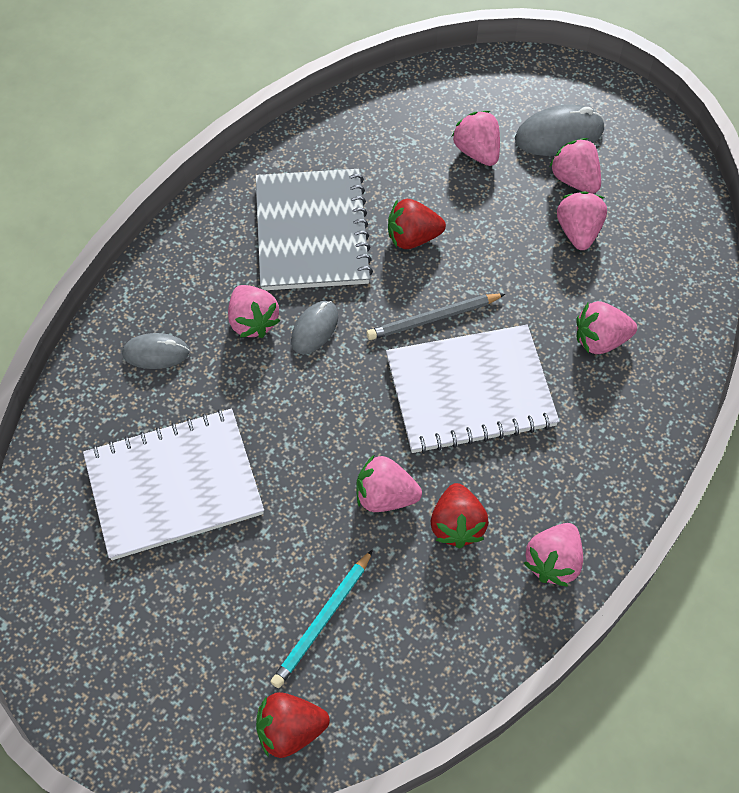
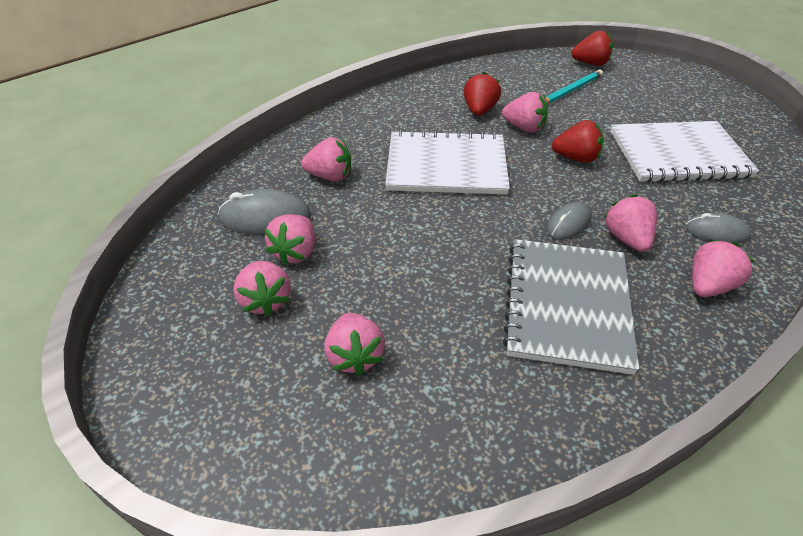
camera: 165 degrees left, 15 degrees down
grey pencil [366,294,505,340] -> none
red strawberry [388,199,446,249] -> red strawberry moved to [552,120,604,163]
grey mouse [515,104,604,156] -> grey mouse moved to [218,189,311,235]
pink strawberry [524,523,583,587] -> pink strawberry moved to [692,239,755,297]

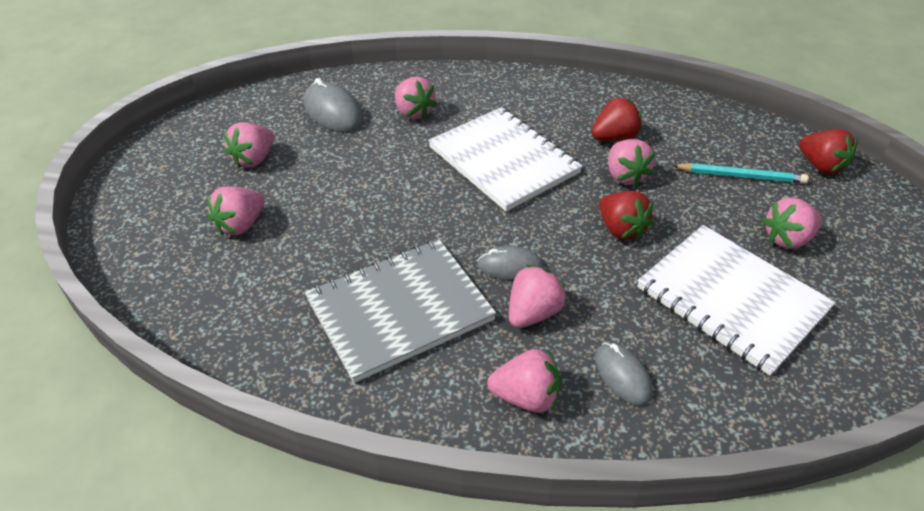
camera: 50 degrees right, 0 degrees up
pink strawberry [265,214,315,265] -> pink strawberry moved to [762,197,822,249]

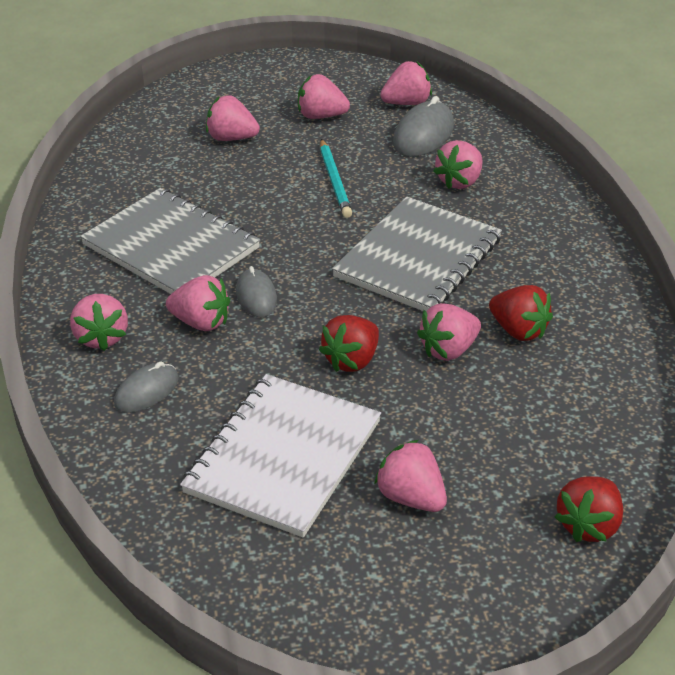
camera: 70 degrees right, 5 degrees down
white notebook [428,107,583,211] -> grey notebook [332,197,502,311]
turquoise pencil [672,163,809,184] -> turquoise pencil moved to [320,139,352,218]
none -> pink strawberry [380,61,432,105]

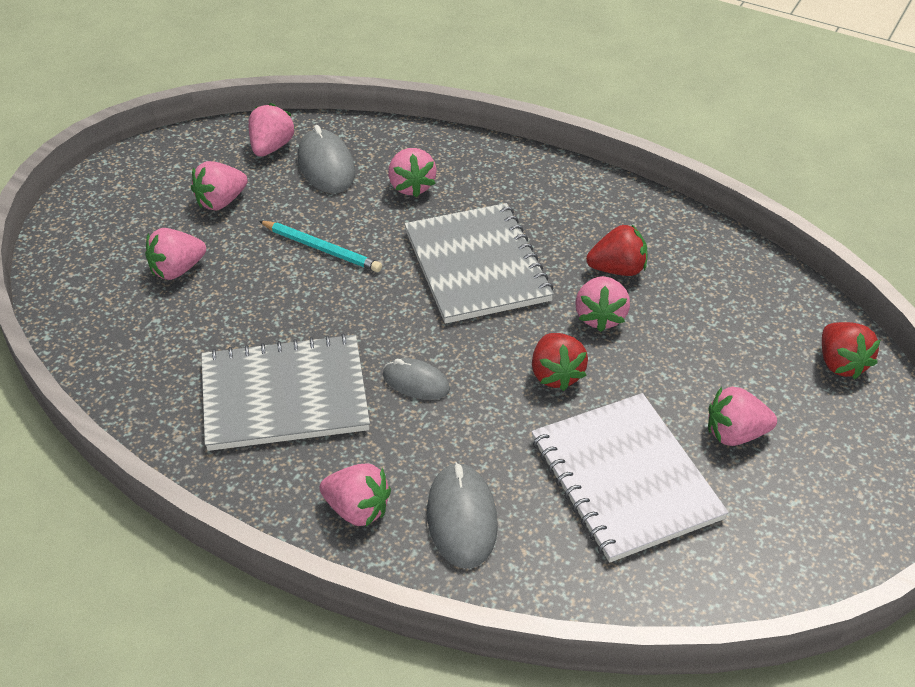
camera: 50 degrees left, 5 degrees up
grey mouse [114,361,179,413] -> grey mouse [427,462,498,569], size x1.54
pink strawberry [166,275,230,331] -> none

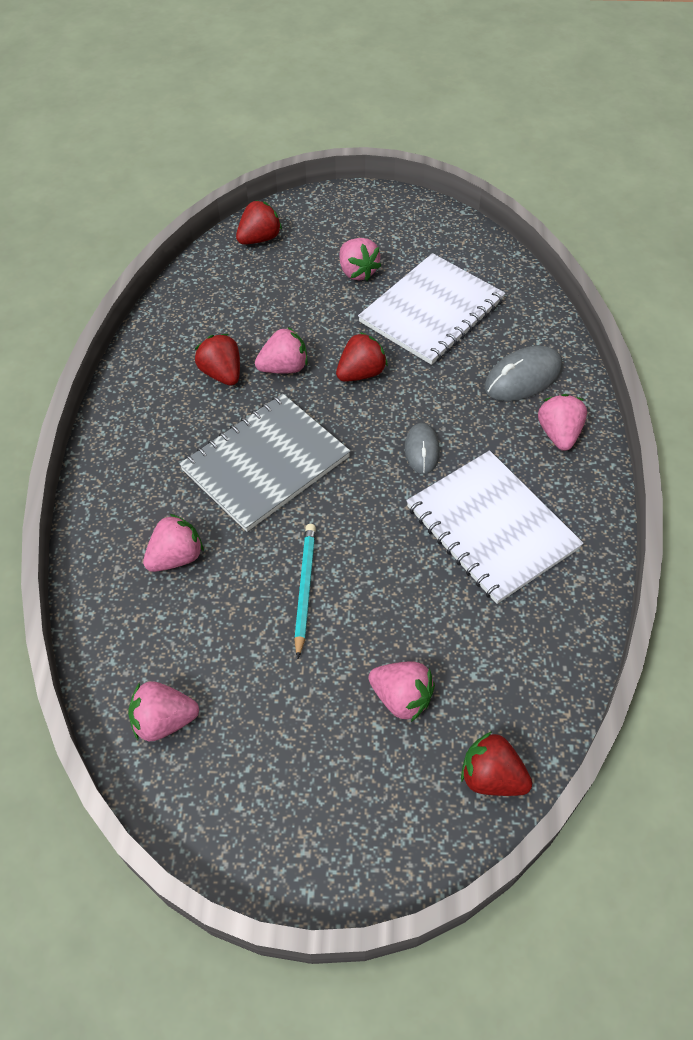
camera: 115 degrees left, 10 degrees up
pink strawberry [191,161,248,210] -> none
grey notebook [201,333,370,451] -> white notebook [406,450,584,604]
grey mouse [298,125,355,193] -> none
none -> red strawberry [461,731,532,796]

